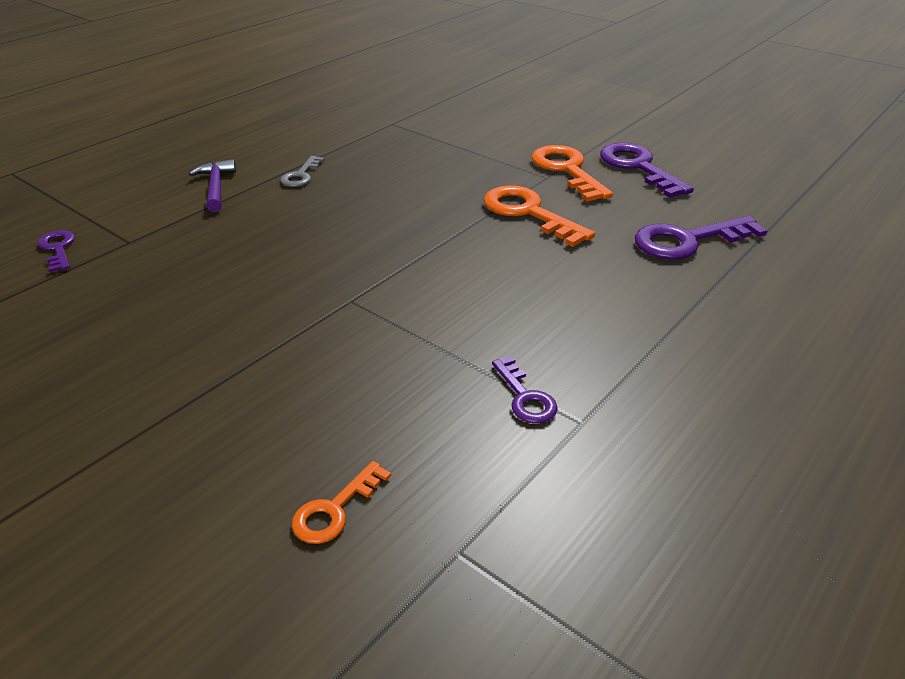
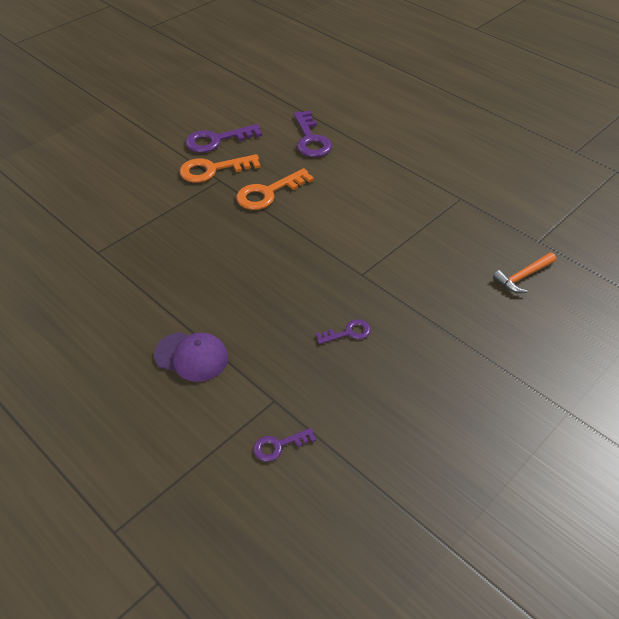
camera: 85 degrees left, 10 degrees up
purple hammer [189,159,236,212] -> purple cap [154,332,228,382]
grey key [280,156,325,187] -> none
orange key [292,461,391,544] -> orange hammer [493,252,556,293]
purple key [492,356,558,423] -> purple key moved to [316,319,371,344]

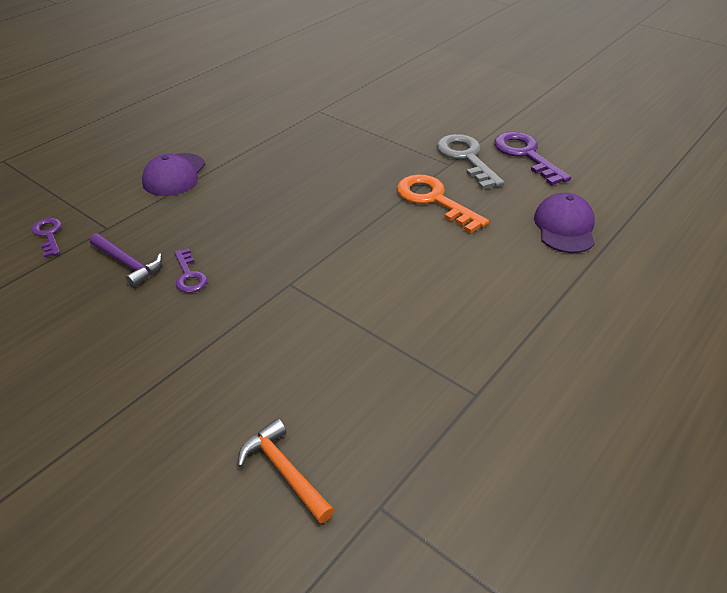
camera: 85 degrees right, 5 degrees down
orange key [180,154,261,183] -> grey key [437,134,504,190]
purple key [294,111,332,157] -> purple cap [534,193,595,253]
none -> purple hammer [90,233,162,288]

